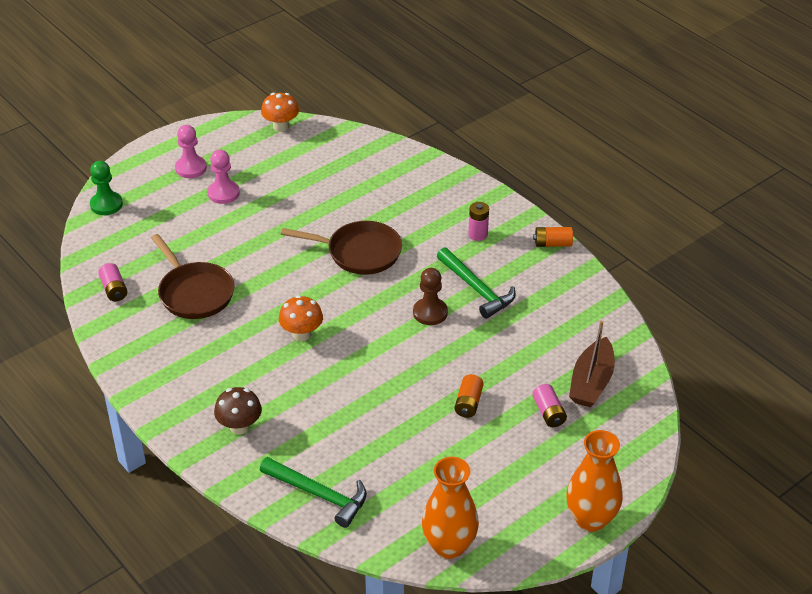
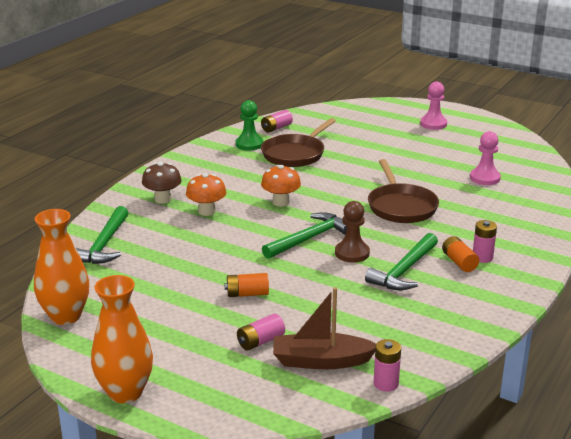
camera: 70 degrees right, 15 degrees down
green pawn [90,161,123,215] -> green pawn moved to [236,100,263,151]
pink pawn [208,150,240,204] -> pink pawn moved to [470,131,501,185]
orange mushroom [261,93,299,132] -> orange mushroom moved to [186,173,226,216]
orange battery [533,227,573,247] -> orange battery moved to [442,236,479,272]
none -> green hammer [262,212,347,259]
none -> pink battery [374,339,401,392]

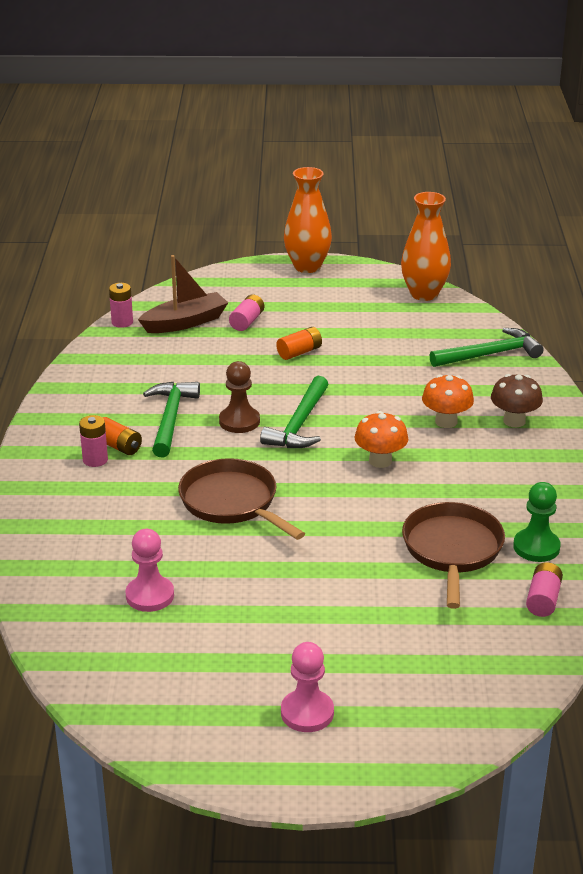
camera: 150 degrees right, 5 degrees up
green hammer [76,206,129,264] -> green hammer turned 90 degrees clockwise [430,328,543,367]

